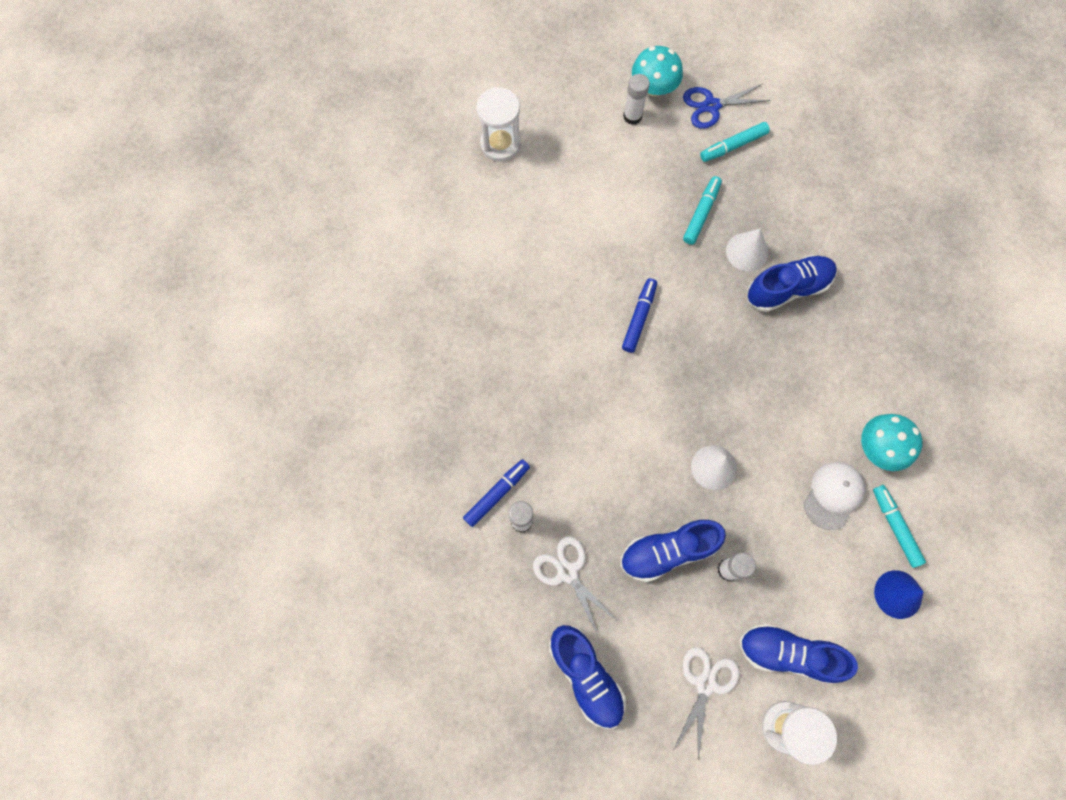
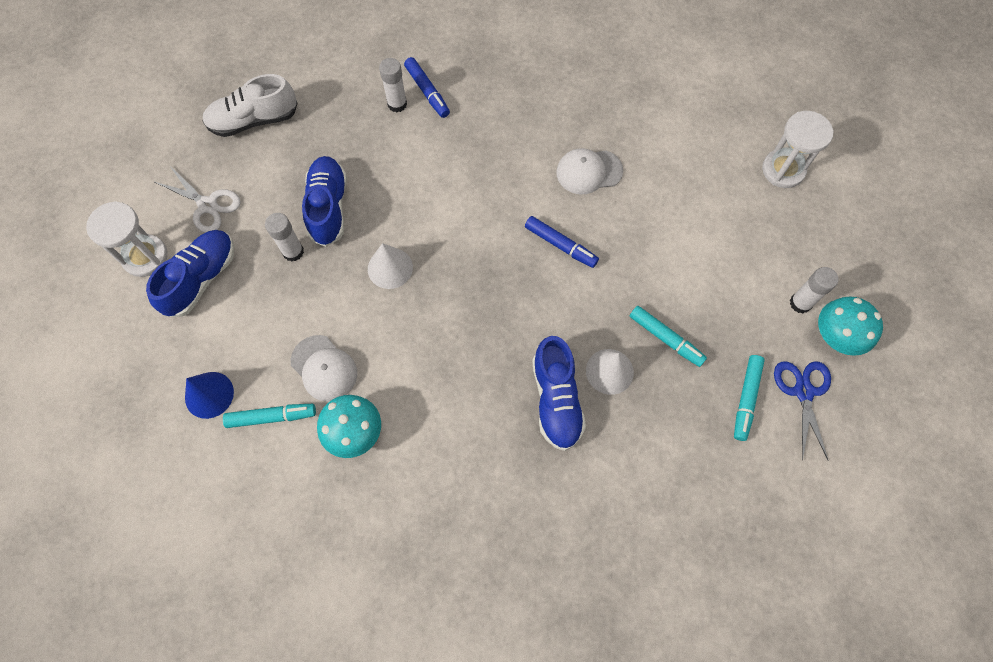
camera: 105 degrees right, 5 degrees down
white scissors [533,536,619,635] -> none
blue shoe [549,625,626,729] -> white shoe [203,74,298,137]
turquoise marker [700,122,770,162] -> turquoise marker turned 150 degrees counterclockwise [734,355,765,441]
none -> white cap [556,148,623,194]

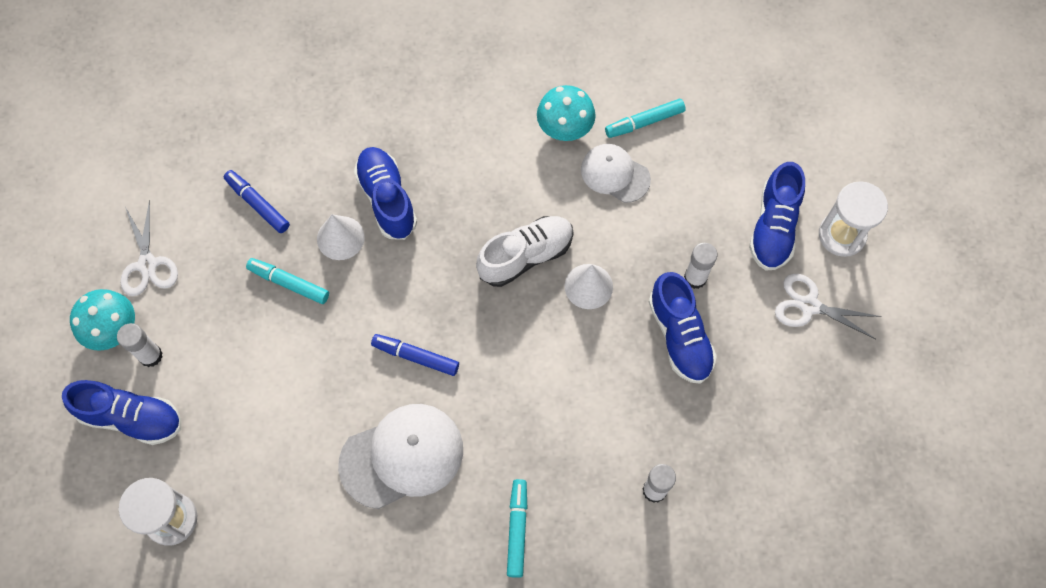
camera: 165 degrees right, 0 degrees up
blue cone [185,372,234,419] -> none
white shoe [203,74,298,137] -> white shoe moved to [476,216,573,287]
blue marker [404,57,450,118] -> blue marker moved to [224,170,290,233]
white cap [556,148,623,194] -> white cap [338,404,463,509], size x1.59
turquoise marker [734,355,765,441] -> turquoise marker moved to [507,479,527,578]
blue scissors [774,361,831,461] -> white scissors [120,200,178,296]
none -> blue shoe [62,380,181,445]

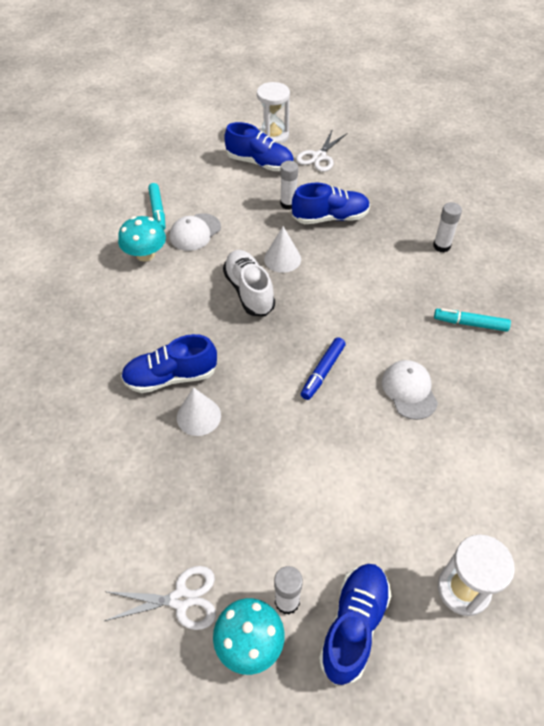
camera: 80 degrees left, 15 degrees down
blue marker [224,170,290,233] -> none
turquoise marker [246,258,329,304] -> none
white cap [338,404,463,509] -> white cap [382,360,438,420], size x0.63

